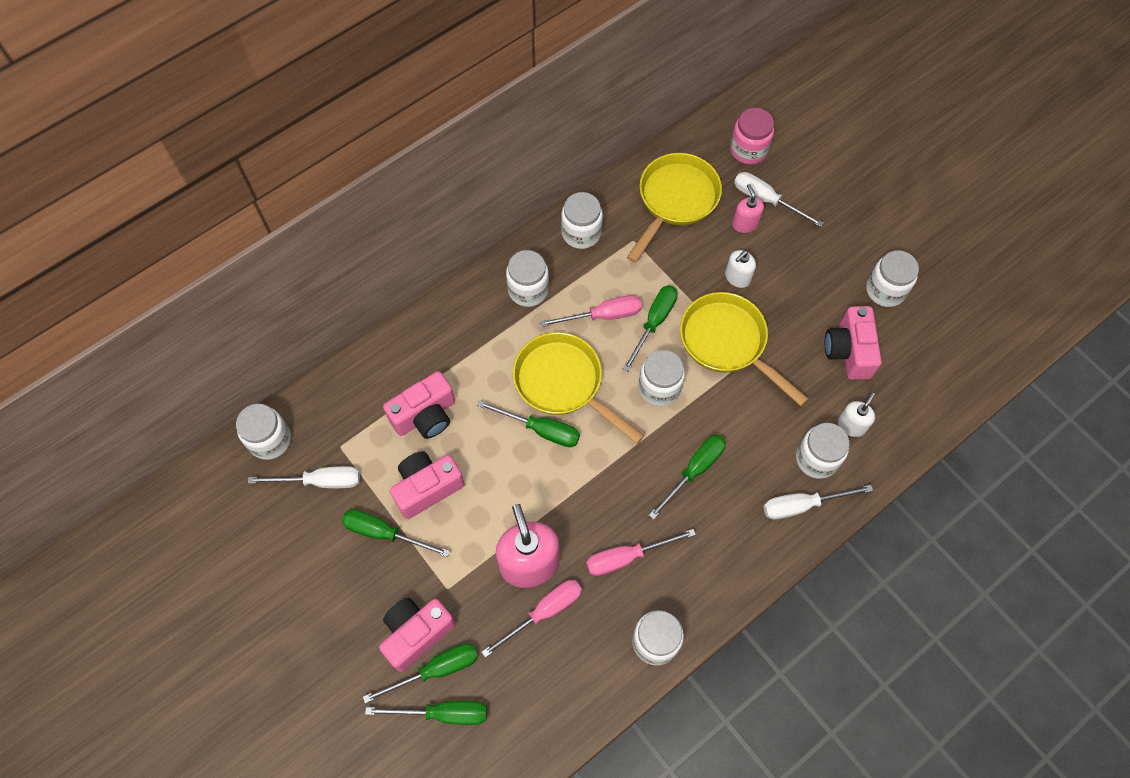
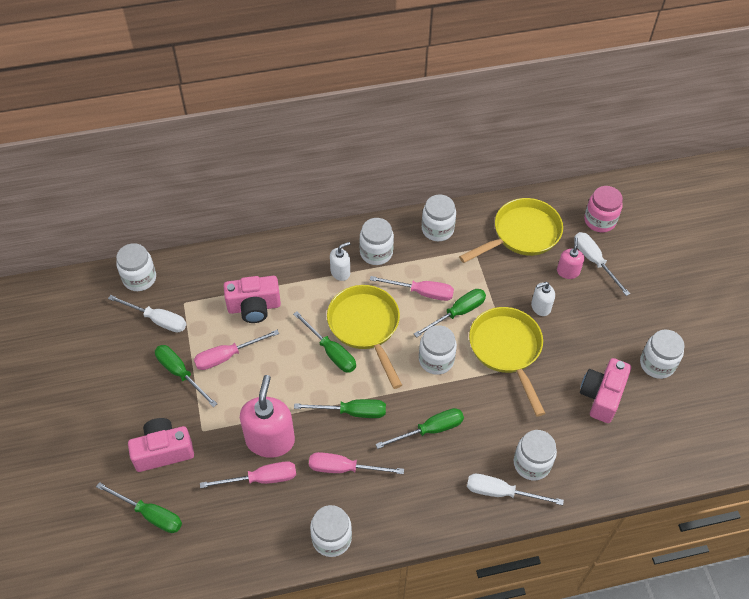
camera: 25 degrees right, 10 degrees down
green screwdriver [363,643,478,703] -> green screwdriver moved to [294,399,386,418]
pink camera [390,451,465,519] -> pink screwdriver [194,330,279,370]
white soap dispenser [838,393,875,437] -> white soap dispenser moved to [330,242,350,281]

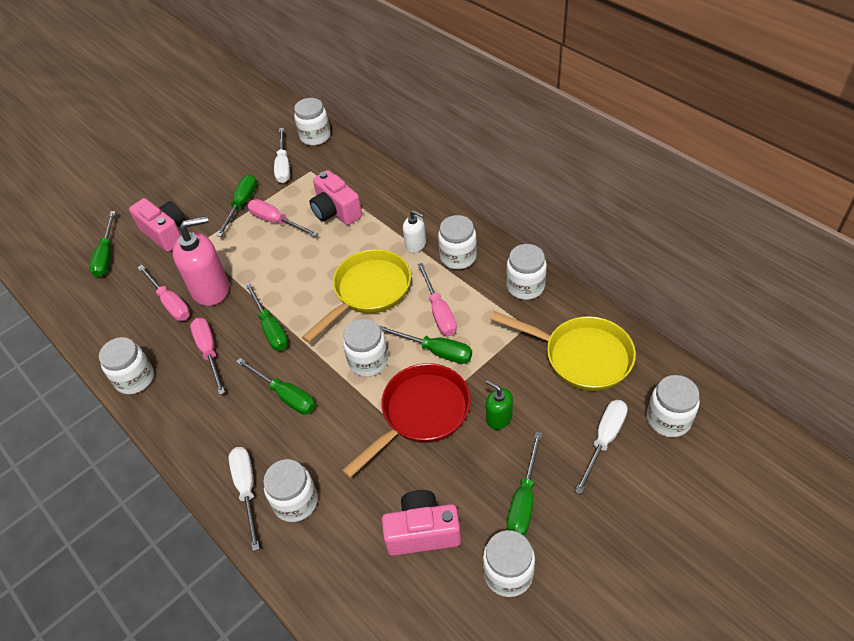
camera: 65 degrees right, 5 degrees down
green screwdriver [293,311,356,373] -> green screwdriver moved to [507,432,542,536]
yellow pan [469,307,545,417] -> red pan [342,363,471,478]
white soap dispenser [531,282,555,316] -> green soap dispenser [486,380,513,430]
pink soap dispenser [557,237,584,279] -> none
pink jar [584,186,623,232] -> white jar [647,375,700,437]

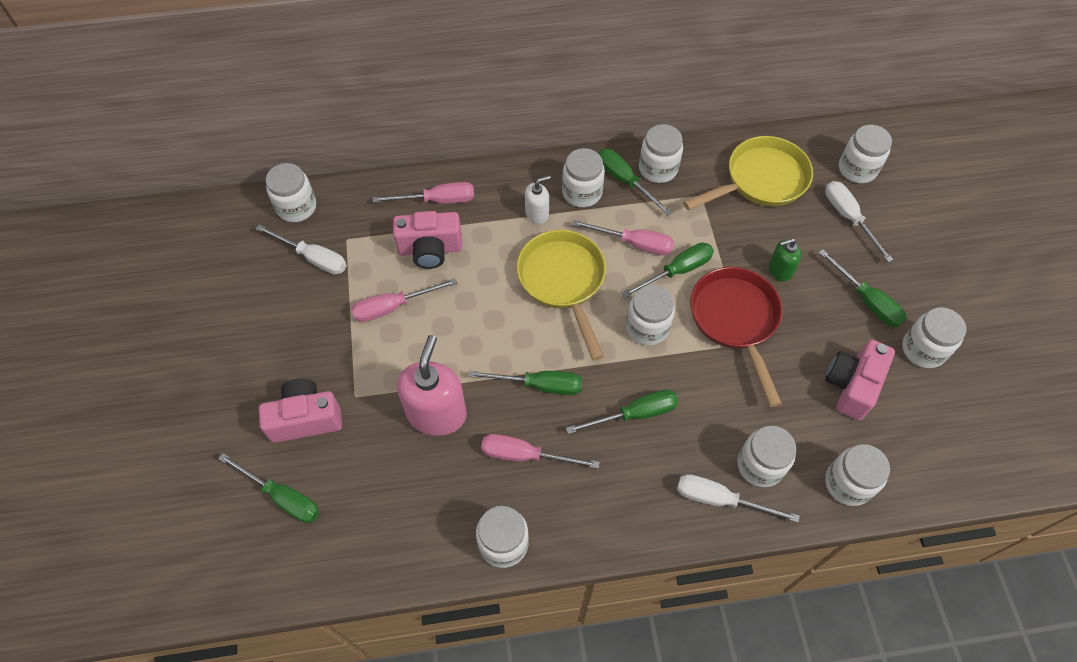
camera: 60 degrees left, 10 degrees up
pink screwdriver [137,265,190,321] -> pink screwdriver moved to [373,182,474,203]
green screwdriver [216,174,257,237] -> green screwdriver moved to [598,149,672,216]
none -> white jar [825,444,890,506]

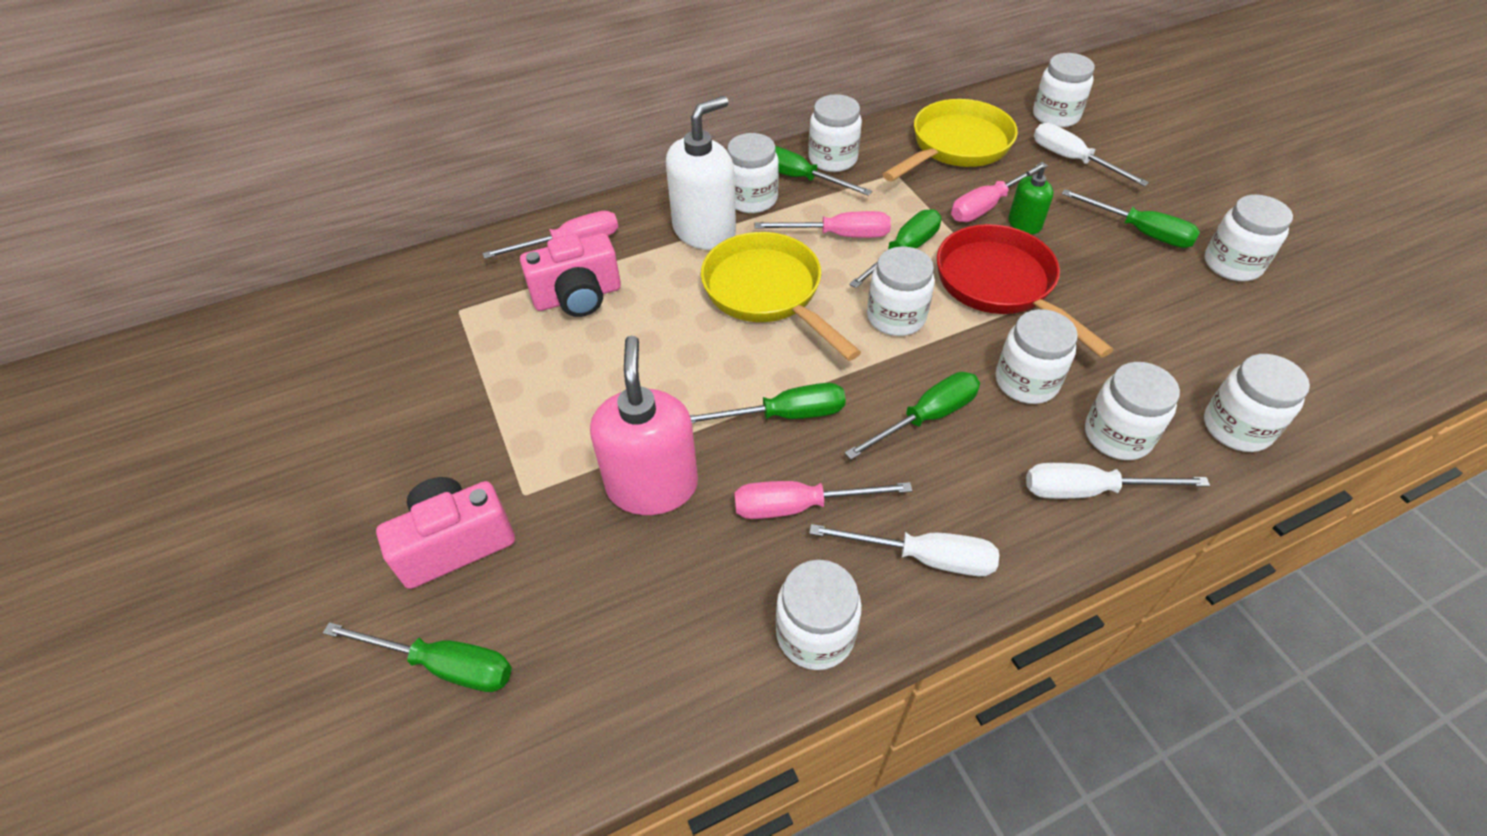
camera: 15 degrees left, 10 degrees down
white screwdriver [256,224,347,274] -> white screwdriver moved to [809,524,999,576]
white jar [266,163,316,222] -> white jar moved to [996,309,1078,404]
pink screwdriver [351,278,457,322] -> pink screwdriver moved to [951,162,1048,222]
white soap dispenser [525,175,551,224] -> white soap dispenser [666,96,736,250], size x1.92
pink camera [825,340,895,420] -> none

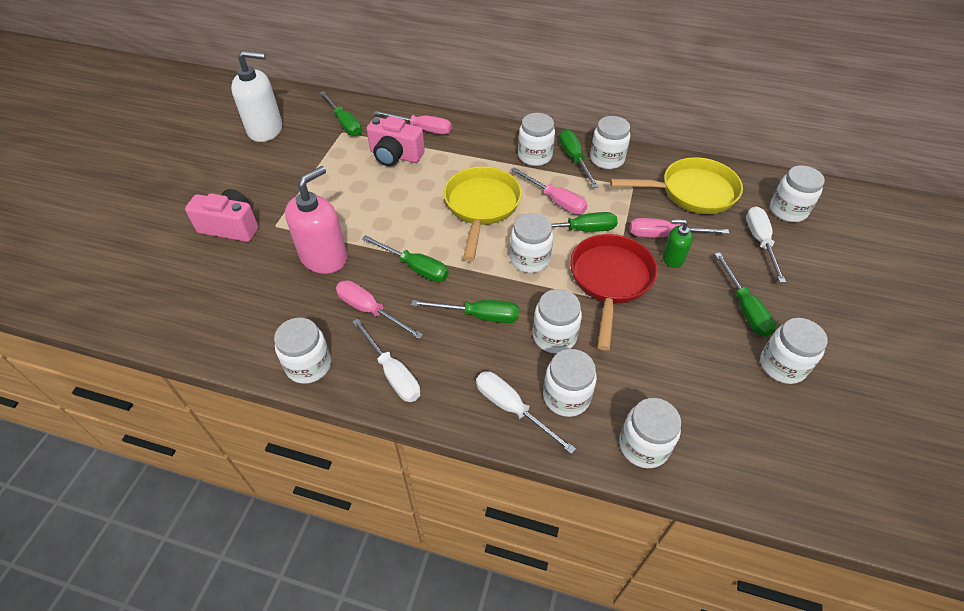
camera: 40 degrees right, 0 degrees up
green screwdriver [323,622,512,692] -> green screwdriver moved to [320,91,362,136]
white soap dispenser [666,96,736,250] -> white soap dispenser moved to [231,50,282,142]

